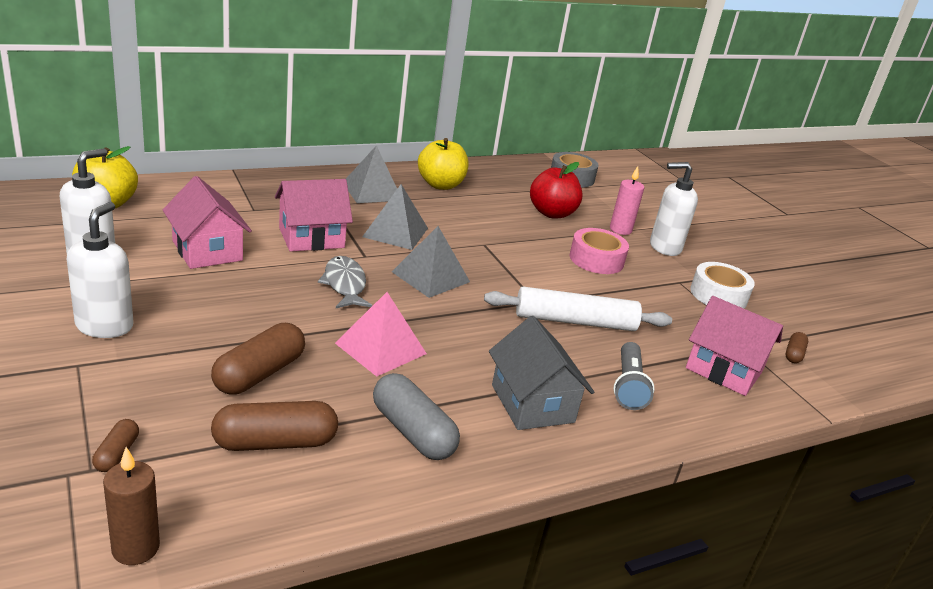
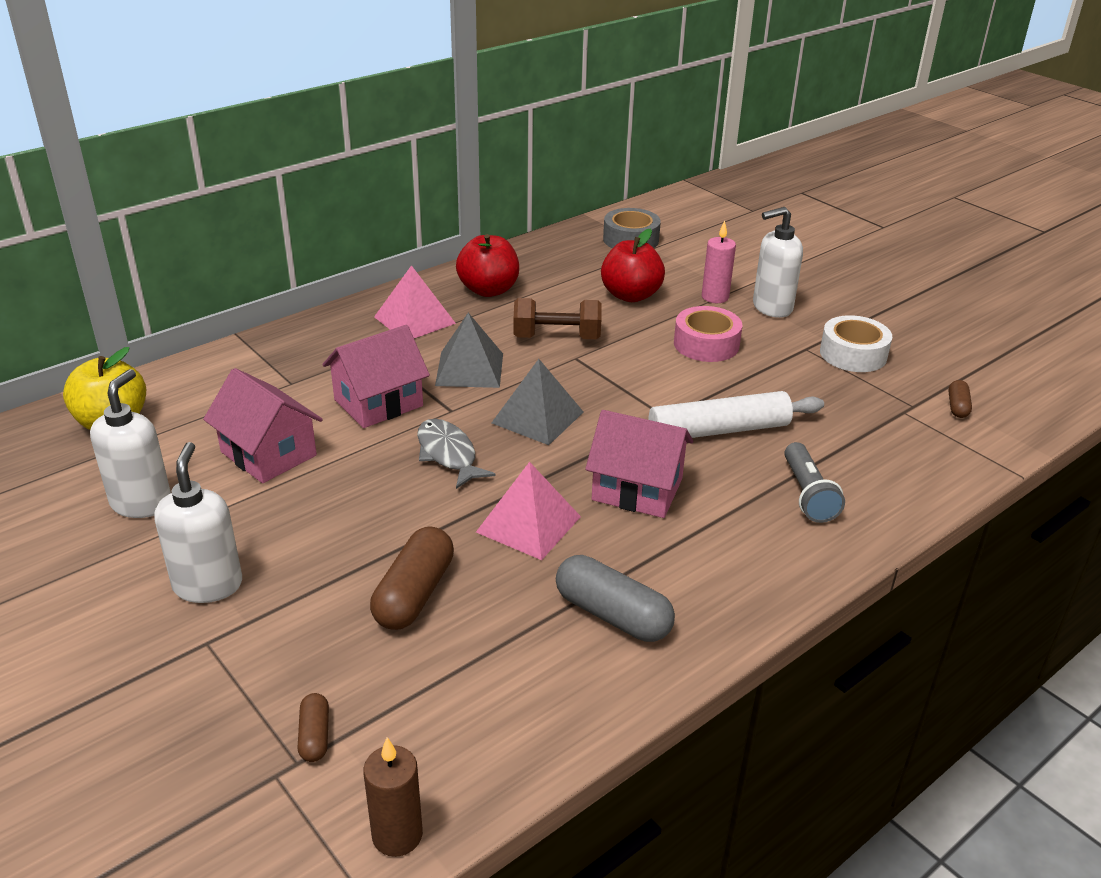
camera: 10 degrees left, 5 degrees up
brown capsule [211,401,338,451] -> none
grey pyramid [346,145,397,203] -> pink pyramid [374,265,456,338]
yellow apple [418,138,469,190] -> red apple [456,234,519,297]
grey house [489,316,594,430] -> none
pink house [686,296,783,396] -> pink house moved to [585,410,693,518]
none -> brown dumbbell [514,298,602,339]

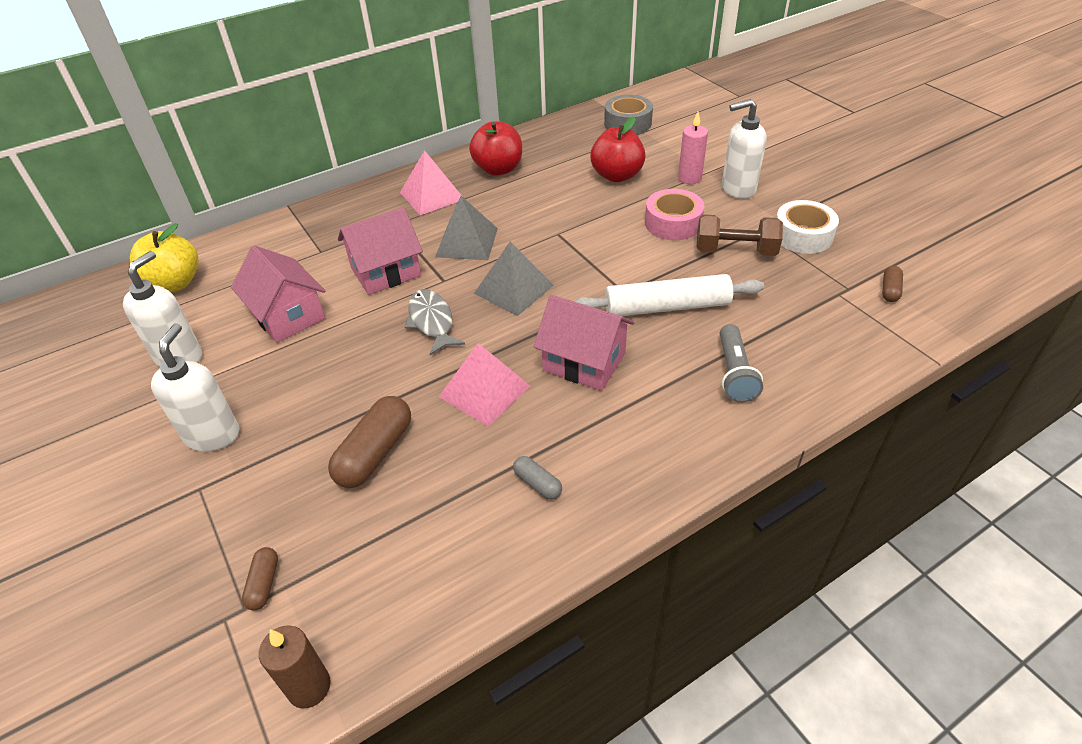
camera: 10 degrees right, 10 degrees up
brown dumbbell [514,298,602,339] -> brown dumbbell moved to [697,214,783,256]
grey capsule [556,555,675,642] -> grey capsule [513,456,562,499], size x0.52

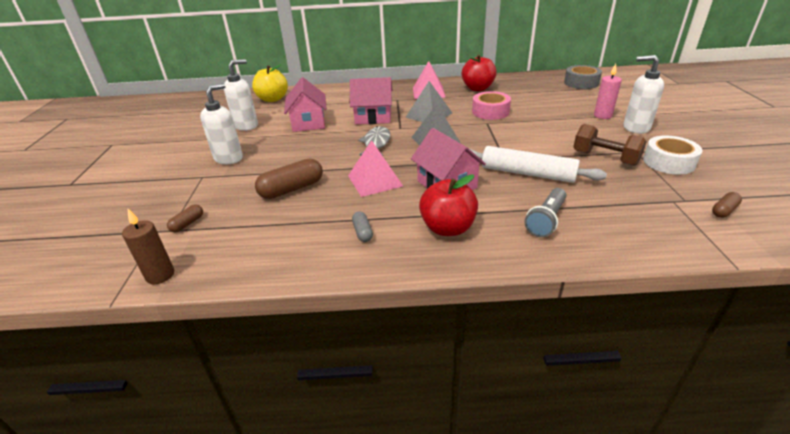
camera: 30 degrees right, 10 degrees down
red apple [590,117,646,182] -> red apple moved to [419,175,478,236]
pink tape [645,189,704,240] -> pink tape moved to [472,91,511,120]

